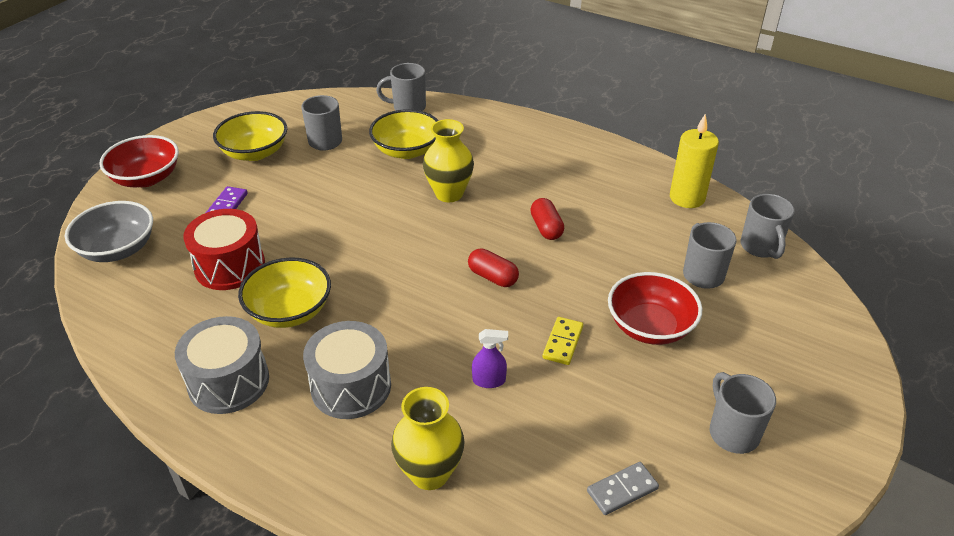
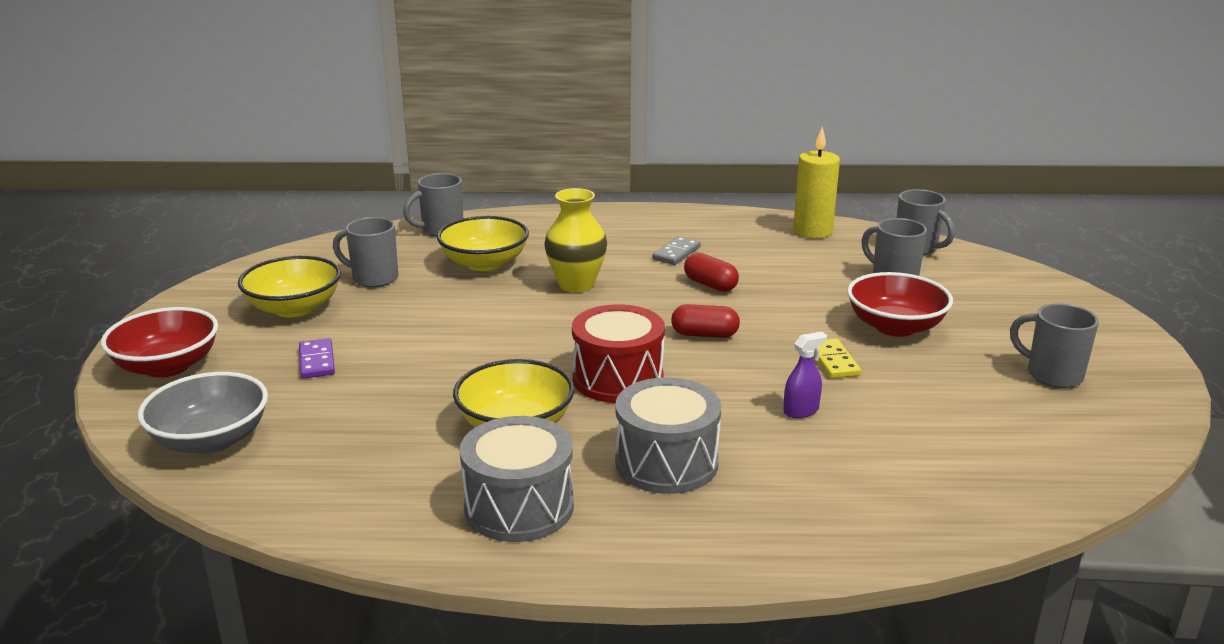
camera: 30 degrees left, 15 degrees down
red drum [183,209,265,290] -> red drum moved to [572,304,665,403]
yellow vase [391,387,465,490] -> none
grey domino [587,462,659,515] -> grey domino moved to [652,236,701,265]

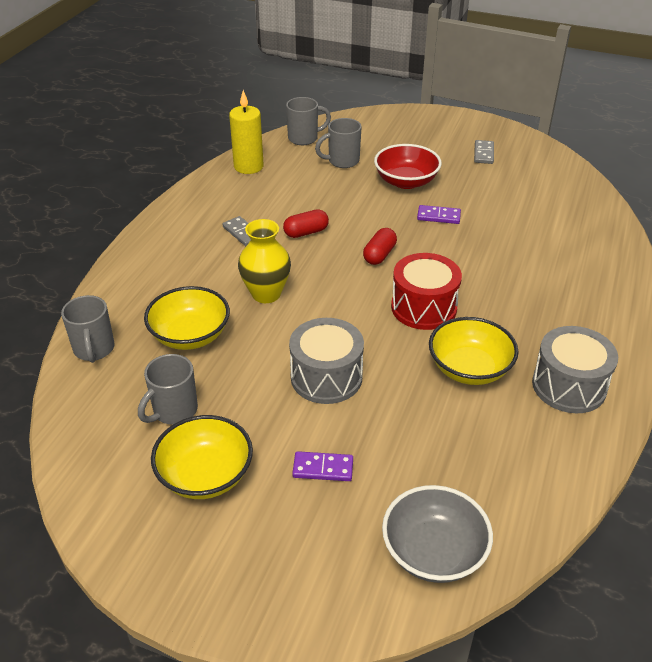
camera: 70 degrees left, 15 degrees up
red bowl [101,307,218,378] -> none
grey drum [615,377,721,494] -> grey drum moved to [289,318,364,404]
purple spray bottle [784,332,827,418] -> none
yellow domino [814,339,861,378] -> purple domino [417,205,461,224]
grey mug [1010,303,1099,388] -> grey domino [474,140,494,164]

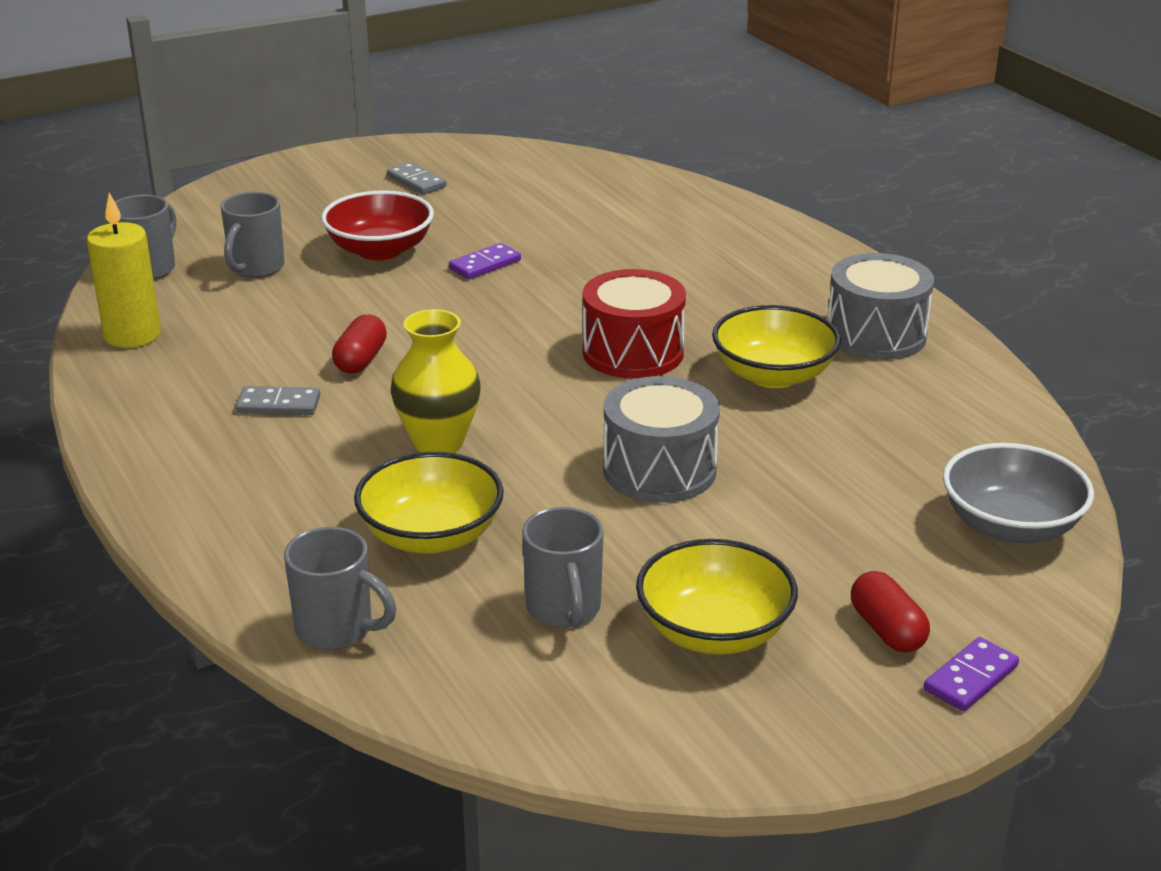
camera: 50 degrees left, 10 degrees down
purple domino [292,451,353,481] -> purple domino moved to [924,637,1019,711]
red capsule [363,228,397,265] -> red capsule moved to [851,571,930,653]

